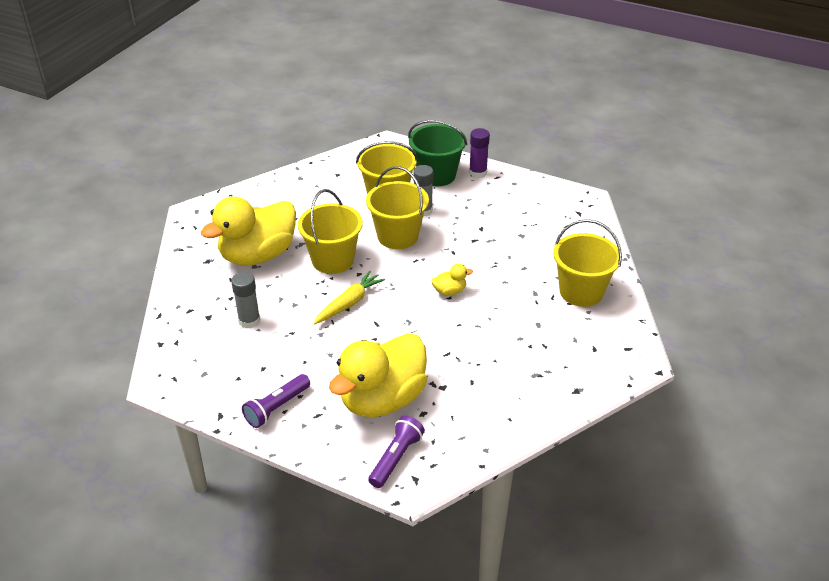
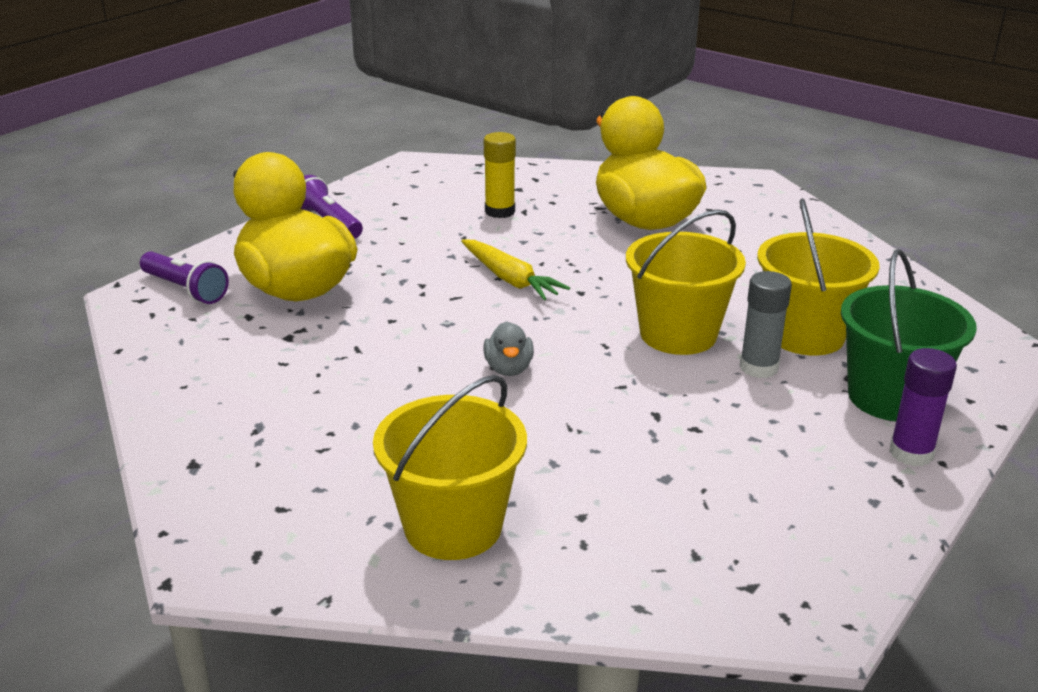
camera: 100 degrees right, 10 degrees down
grey glue stick [231,272,260,328] -> yellow glue stick [484,132,516,218]
yellow bucket [298,189,363,274] -> none
yellow duck [432,264,473,296] -> grey duck [483,321,534,376]

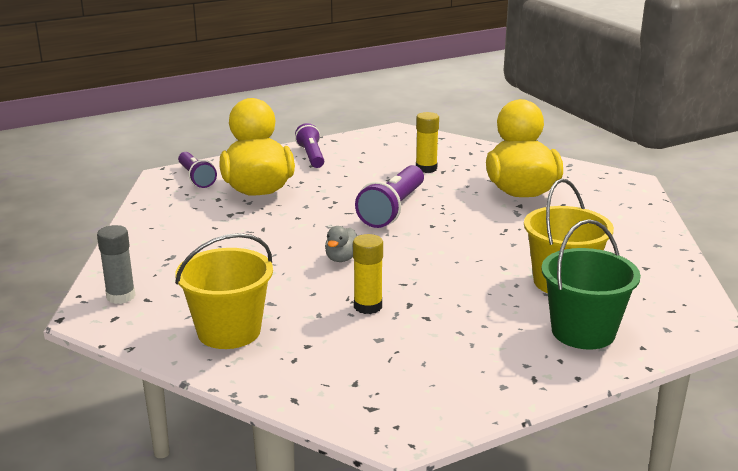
camera: 25 degrees right, 5 degrees down
yellow carrot [461,239,570,300] -> purple flashlight [355,165,424,228]
yellow bucket [626,209,746,355] -> none
grey glue stick [740,271,792,378] -> grey glue stick moved to [97,225,136,304]
purple glue stick [889,348,957,466] -> none
none -> yellow glue stick [353,234,383,314]

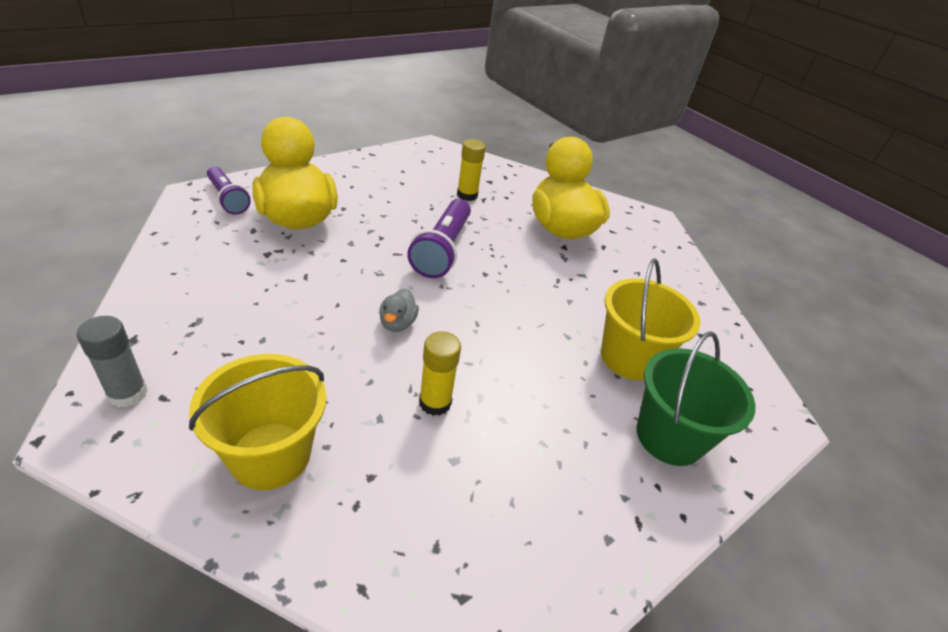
camera: 15 degrees left, 15 degrees up
purple flashlight [295,123,324,168] -> none

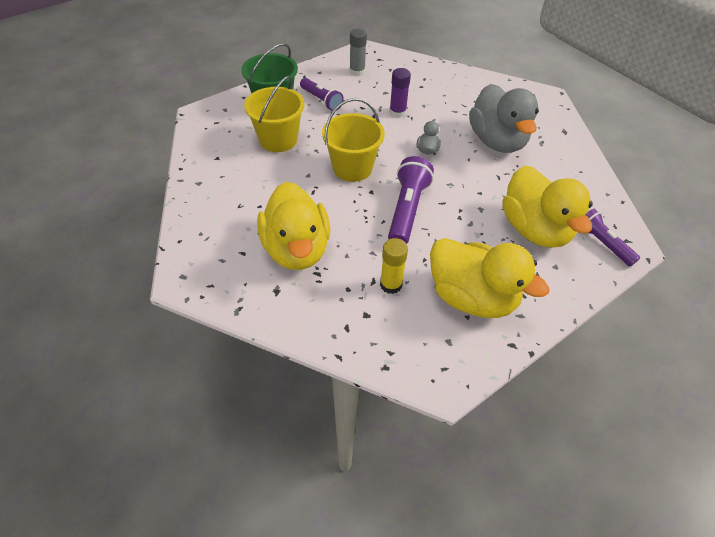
camera: 175 degrees left, 10 degrees up
grey glue stick [77,316,148,407] -> grey glue stick moved to [349,29,367,76]
yellow bucket [189,354,326,490] -> yellow bucket moved to [322,98,385,182]
yellow glue stick [419,331,461,416] -> purple glue stick [389,68,411,118]
none -> purple flashlight [300,78,344,111]
none -> yellow duck [430,238,549,318]
none -> grey duck [469,84,539,153]

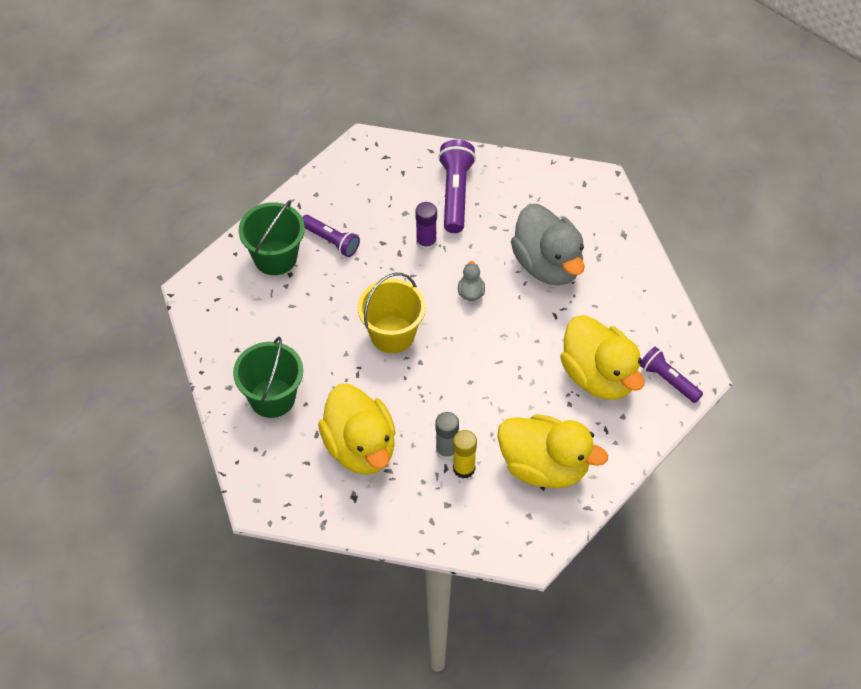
camera: 10 degrees left, 5 degrees up
yellow bucket [244,76,304,152] -> none
grey glue stick [349,29,367,76] -> grey glue stick moved to [436,412,459,461]
purple flashlight [388,156,434,244] -> purple flashlight moved to [438,140,476,233]
none -> green bucket [233,337,303,418]

